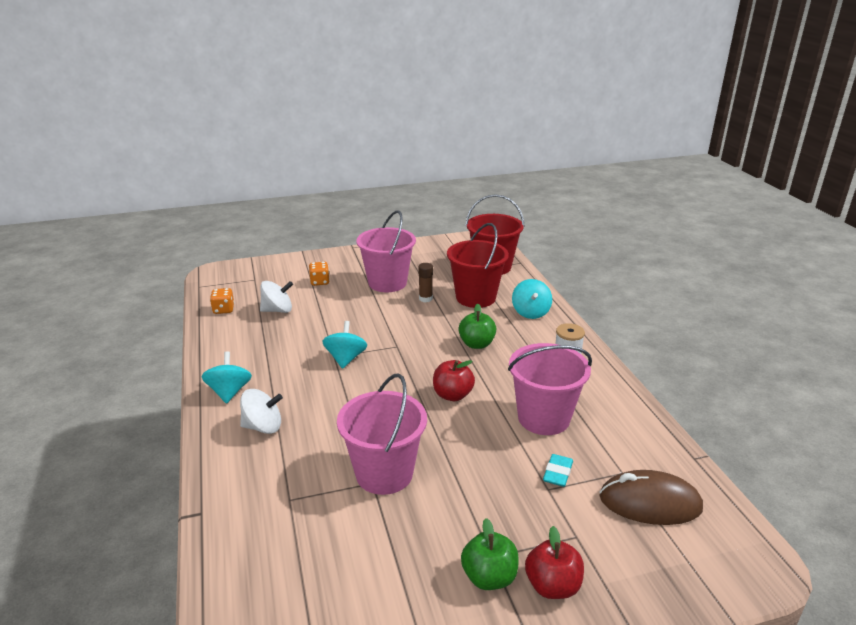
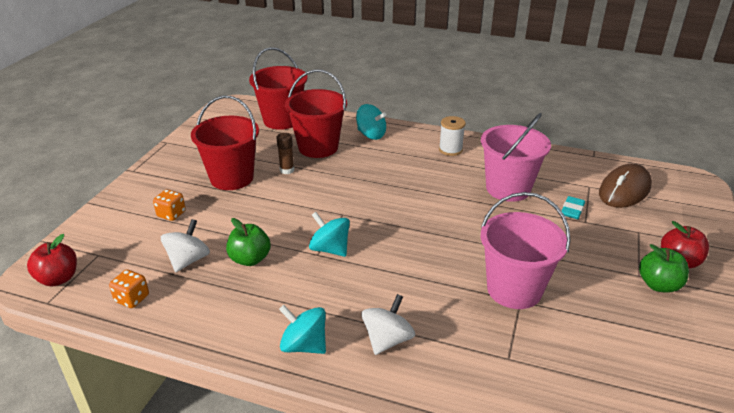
camera: 55 degrees left, 5 degrees up
pink bucket [356,210,416,292] -> red bucket [191,95,259,190]
red apple [433,360,475,401] -> red apple moved to [27,234,77,286]
green apple [458,304,496,349] -> green apple moved to [226,218,271,266]
turquoise eraser [543,454,573,487] -> turquoise eraser turned 60 degrees clockwise [562,196,585,219]

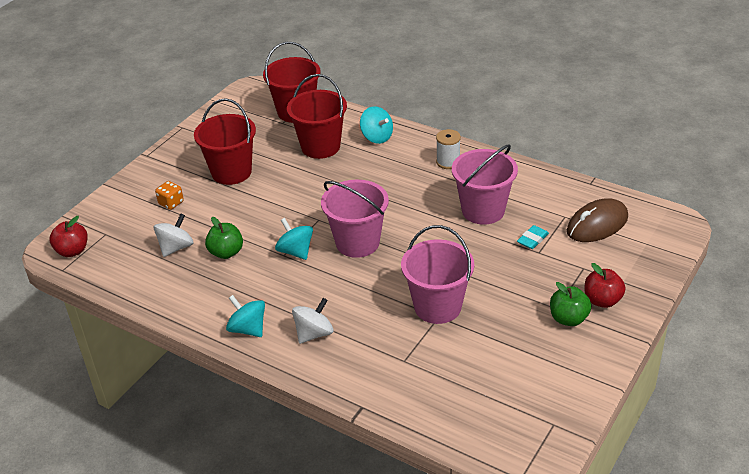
camera: 15 degrees right, 5 degrees up
orange dice [109,270,149,308] -> none
brown glue stick [277,133,294,174] -> none
none -> pink bucket [321,180,389,258]

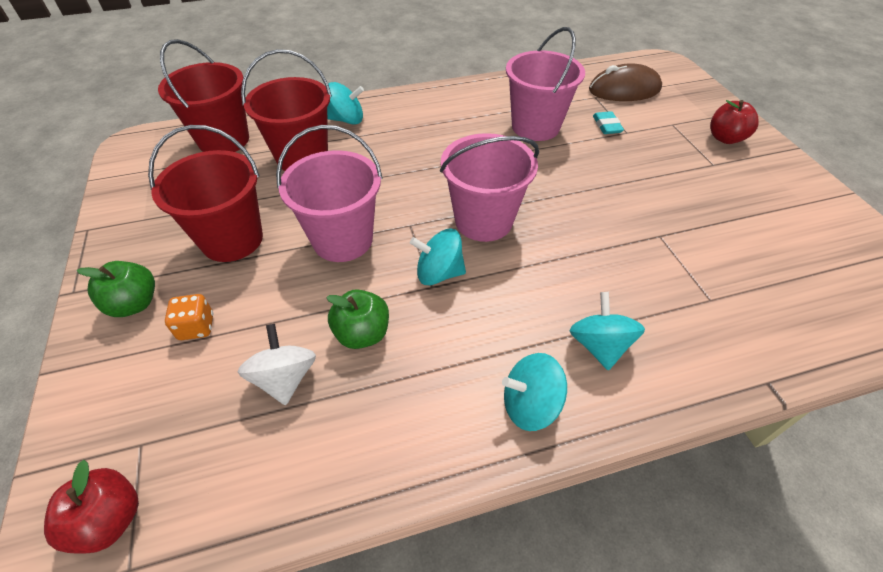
camera: 50 degrees left, 10 degrees up
white spinning top [292,298,334,344] -> turquoise spinning top [569,292,645,370]
pink bucket [401,225,474,324] -> pink bucket moved to [276,125,383,262]
white spool [436,129,461,169] -> none
green apple [550,282,592,326] -> green apple moved to [77,261,155,317]
brown mouse [567,198,628,242] -> brown mouse turned 75 degrees clockwise [589,64,662,101]

